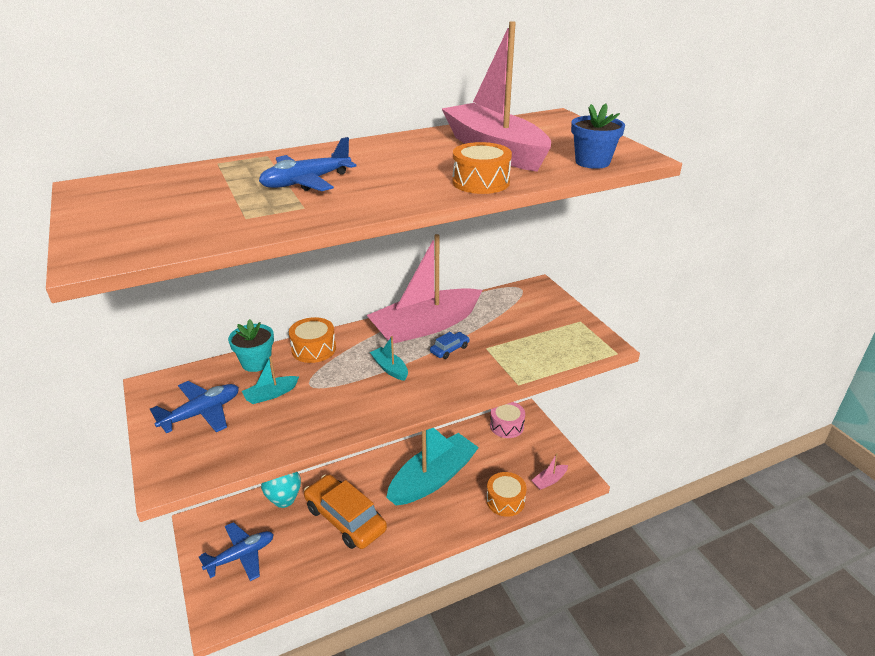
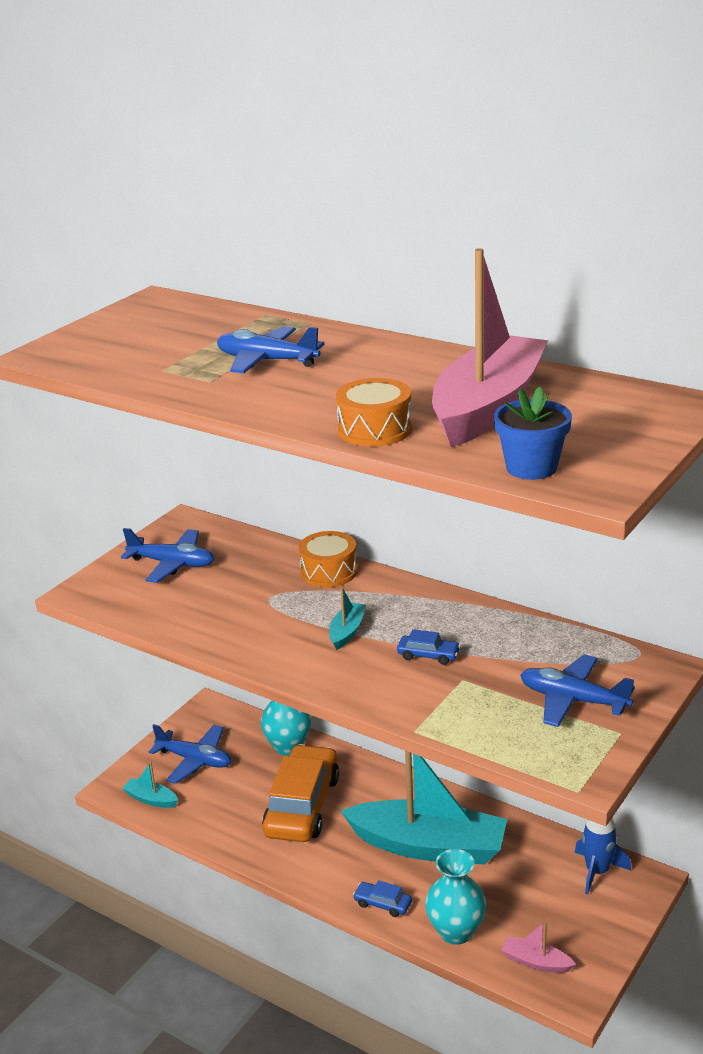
camera: 60 degrees right, 5 degrees down
turquoise flower pot [228,319,274,372] -> none
turquoise boat [242,356,299,404] -> turquoise boat moved to [122,762,178,808]
pink boat [367,234,483,344] -> none
orange drum [486,472,527,517] -> turquoise vase [425,849,486,945]
pink drum [490,402,525,438] -> blue rocket [575,819,631,895]
none -> blue car [353,880,412,917]
none -> blue plane [520,655,635,727]

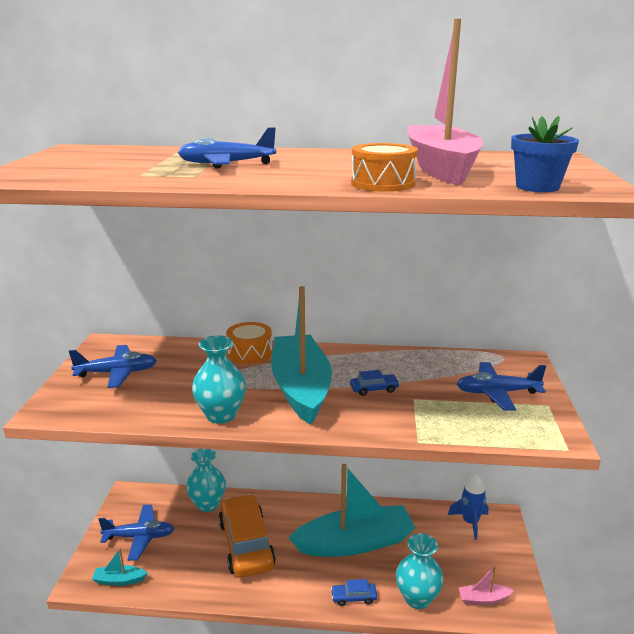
camera: 30 degrees left, 5 degrees down
turquoise boat [329,587,366,650] -> turquoise boat [271,286,332,425], size x2.49
none -> turquoise vase [192,335,246,424]

